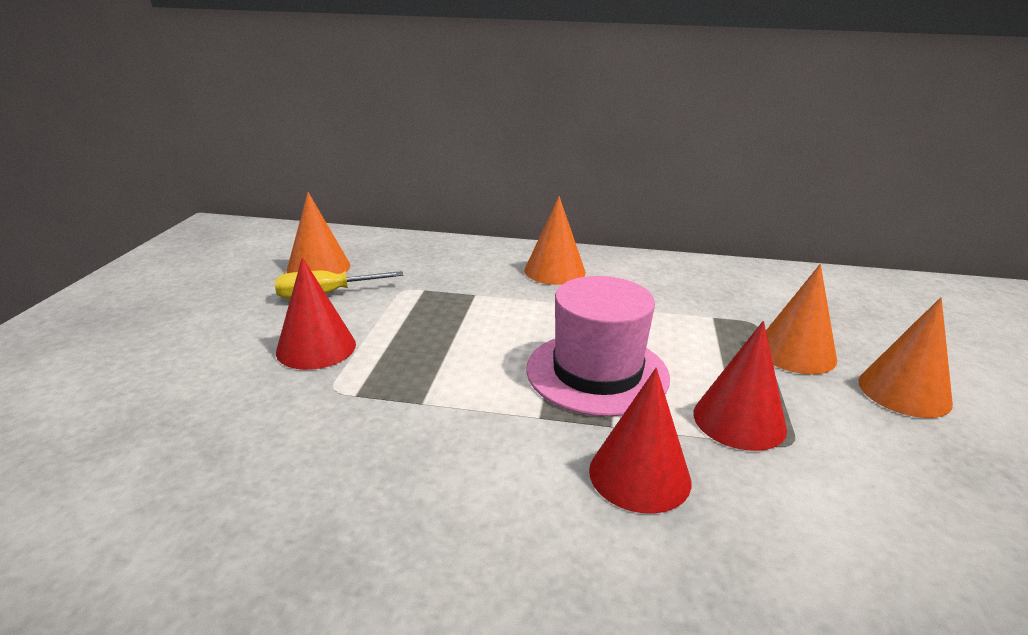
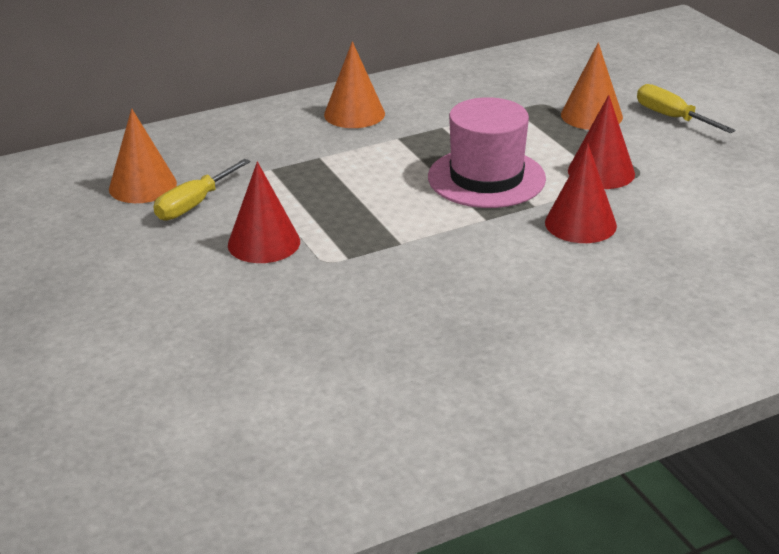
camera: 35 degrees left, 5 degrees up
orange cone [859,297,953,418] -> yellow screwdriver [637,84,735,133]

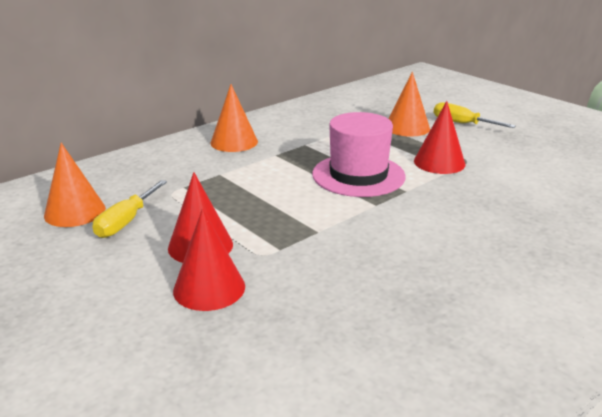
camera: 15 degrees left, 5 degrees down
red cone [545,143,617,243] -> red cone moved to [173,209,245,311]

